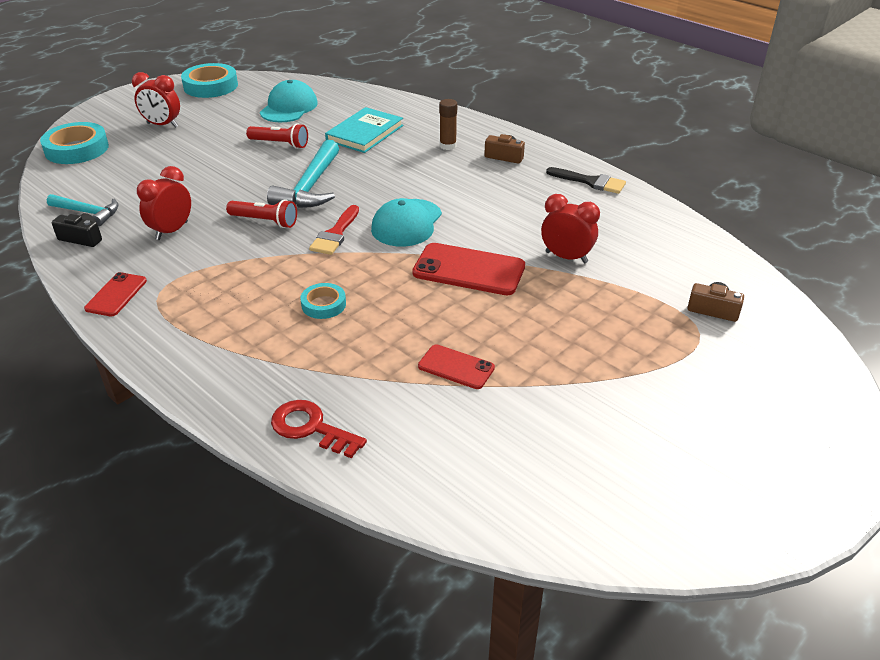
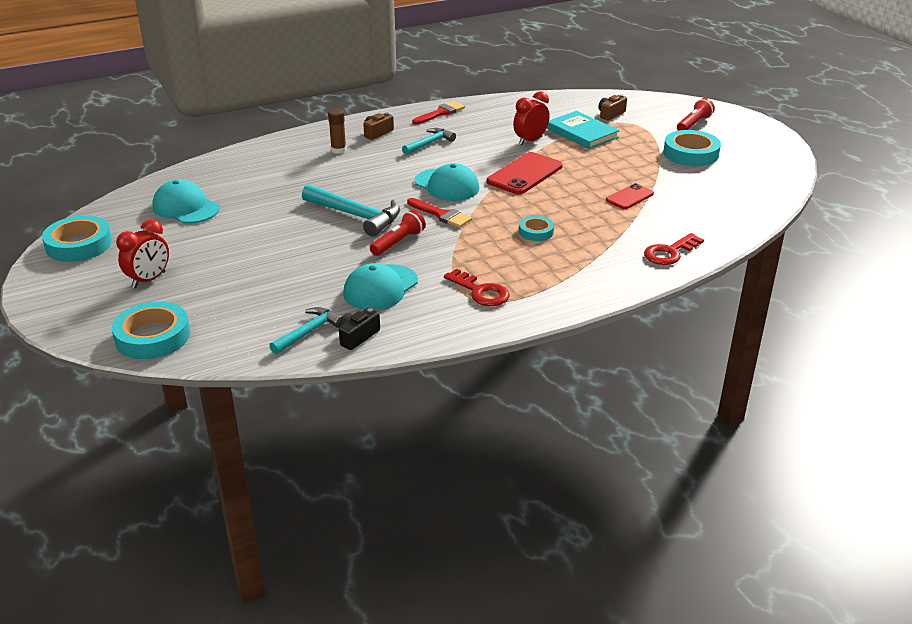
camera: 70 degrees left, 5 degrees down
red phone [84,272,147,316] -> none
red clock [137,166,191,240] -> turquoise cap [343,263,418,310]
red flashlight [246,123,308,149] -> red flashlight moved to [677,98,715,131]
turquoise book [325,107,403,153] -> turquoise book moved to [547,111,620,149]
black brush [546,167,626,194] -> red brush [412,101,465,124]
none -> turquoise hammer [402,128,456,155]
none -> red key [444,269,510,306]
none -> turquoise tape [663,130,721,166]

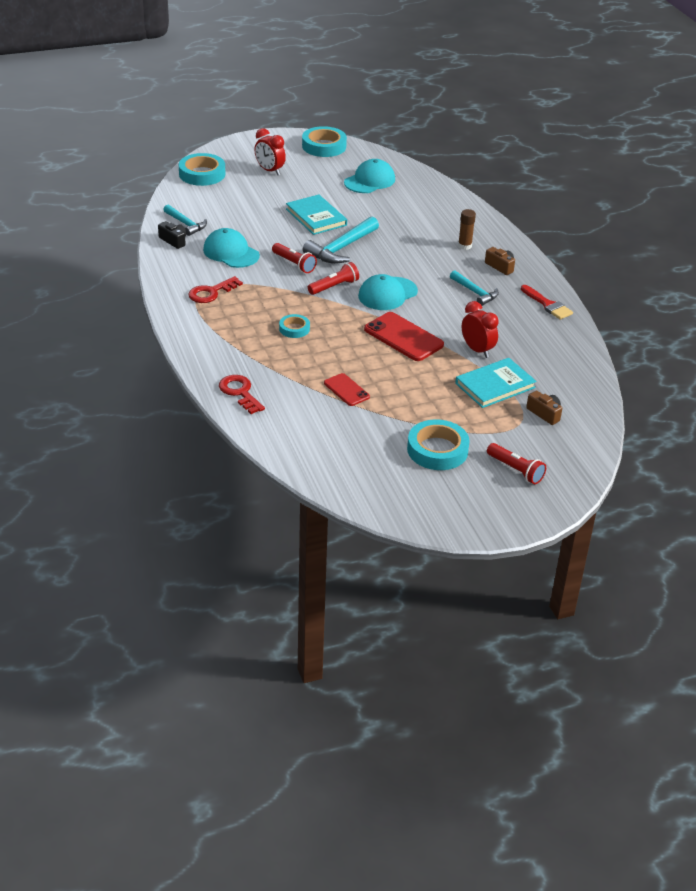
camera: 95 degrees right, 5 degrees up
red brush [407,198,472,228] -> red flashlight [308,262,359,295]
none -> turquoise book [286,194,347,235]

